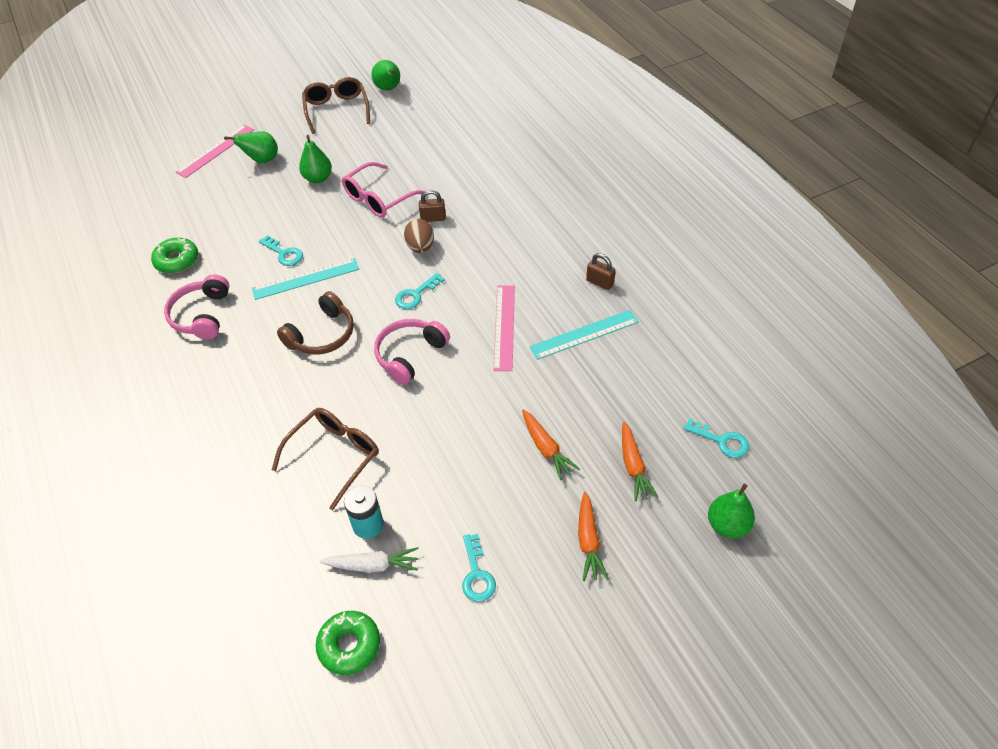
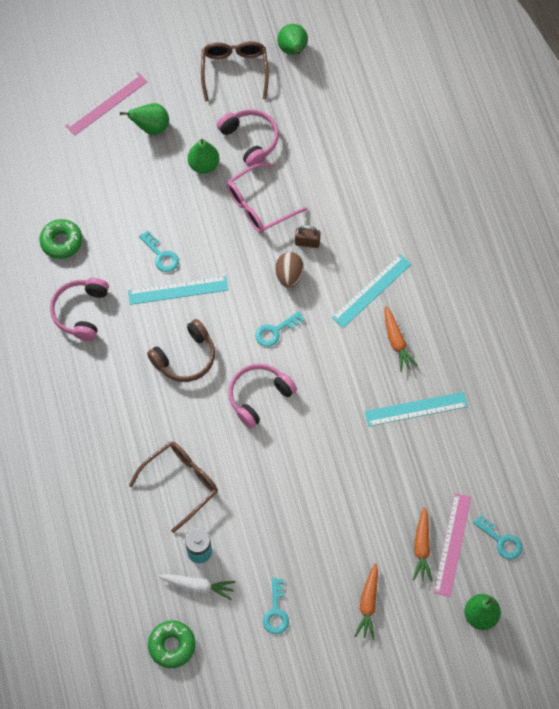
camera: 10 degrees right, 15 degrees up
pink ruler [494,286,515,371] -> pink ruler moved to [433,493,471,597]
orange carrot [522,409,580,480] -> orange carrot moved to [385,306,418,372]
brown padlock [586,253,616,290] -> none
none -> pink headphones [217,109,279,167]
none -> turquoise ruler [332,254,411,328]

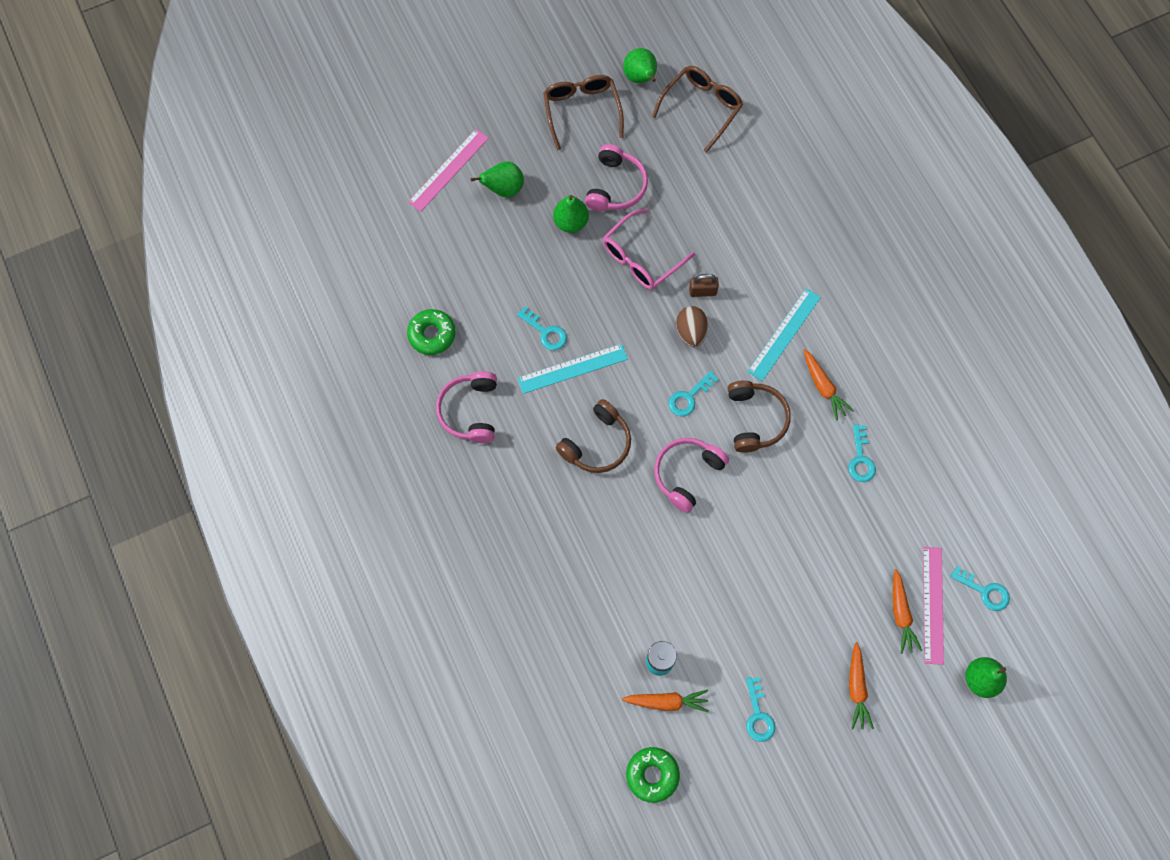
camera: 10 degrees left, 5 degrees up
brown glasses [129,441,218,533] -> brown glasses moved to [652,66,743,153]
white carrot [159,574,236,600] -> orange carrot [622,690,709,712]
pink headphones [217,109,279,167] -> pink headphones turned 60 degrees clockwise [585,144,648,211]
turquoise ruler [365,392,468,427] -> turquoise key [848,424,876,482]
none -> brown headphones [728,381,791,453]

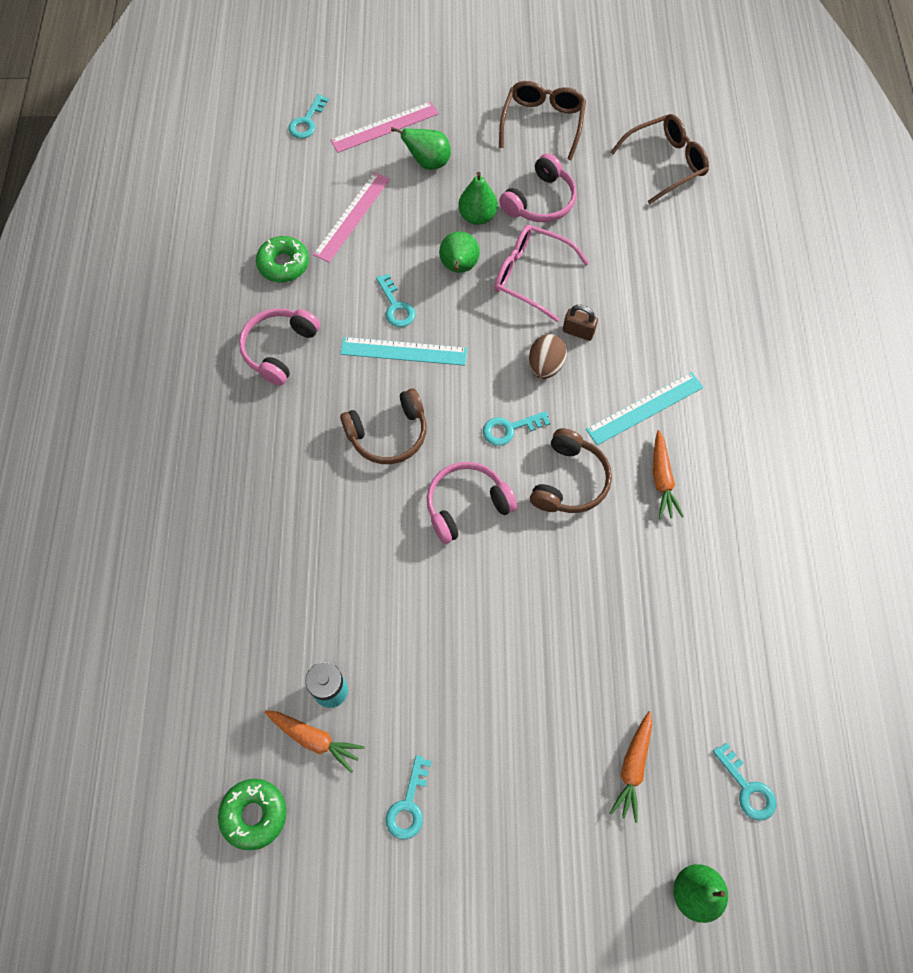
camera: 25 degrees right, 5 degrees down
pink glasses [603,209,695,290] -> pink glasses turned 45 degrees clockwise [494,225,589,322]
green pear [623,48,657,83] -> green pear moved to [439,231,480,273]
turquoise key [848,424,876,482] -> turquoise key moved to [288,94,329,139]
orange carrot [849,642,874,730] -> none
pink ruler [923,547,944,665] -> pink ruler moved to [313,172,390,262]

